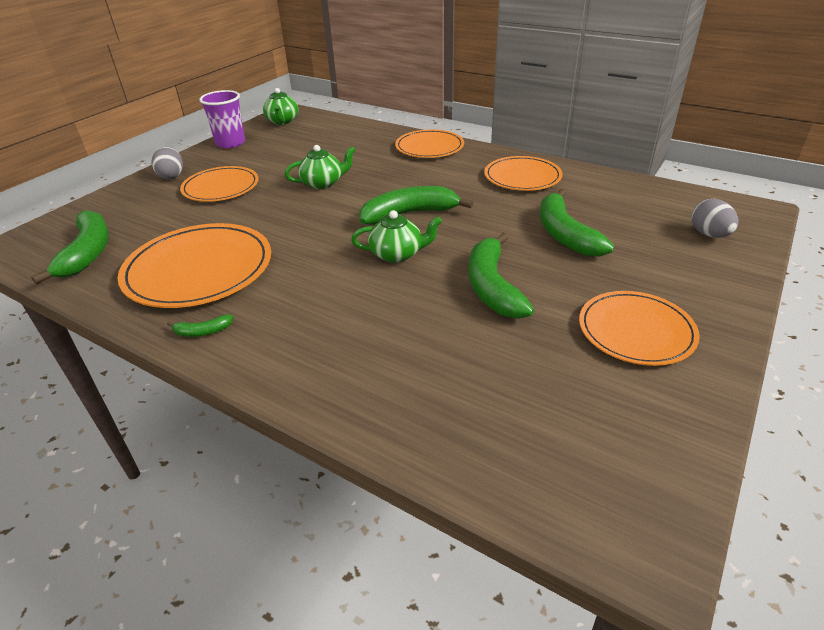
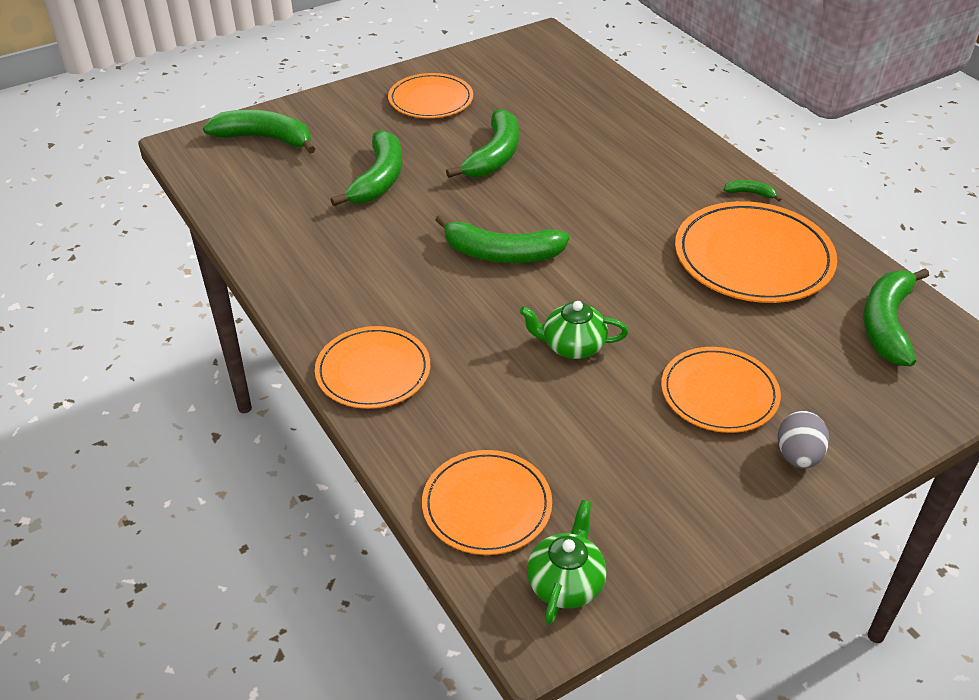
camera: 155 degrees left, 5 degrees up
purple cup [199,90,245,148] -> none
green teapot [351,210,442,263] -> none
orange plate [484,156,562,191] -> orange plate moved to [422,450,552,555]
grey egg [691,199,738,238] -> green banana [203,110,315,154]

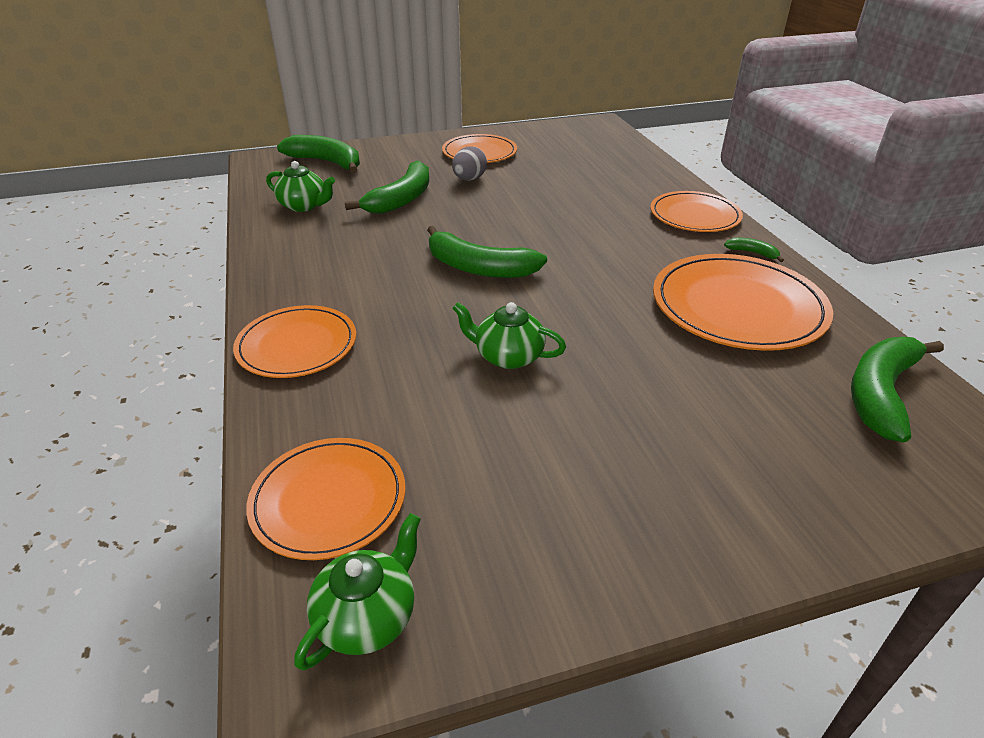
camera: 15 degrees right, 5 degrees down
green banana [446,109,519,178] -> none
orange plate [661,347,781,433] -> orange plate moved to [650,191,743,232]
grey egg [778,411,829,469] -> grey egg moved to [452,146,487,181]
none -> green teapot [266,161,335,212]

